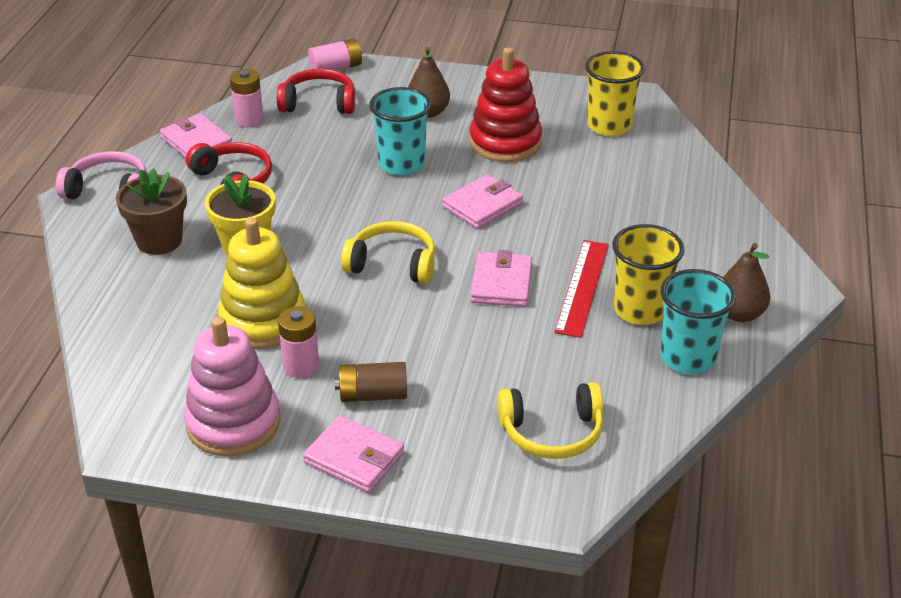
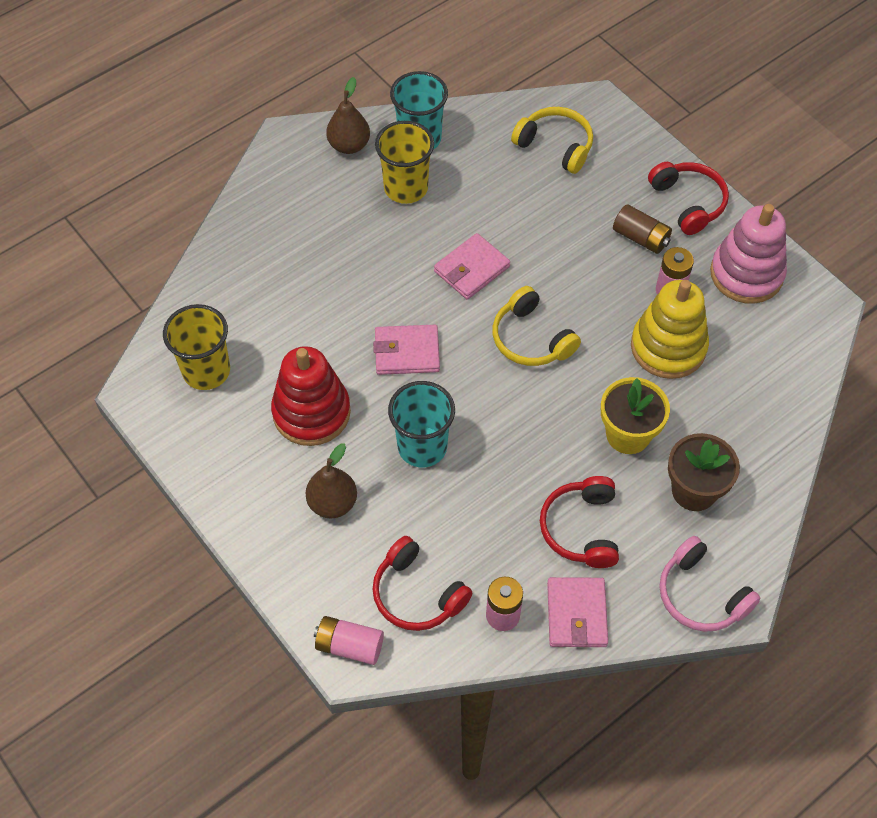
camera: 140 degrees left, 20 degrees up
pink wallet [303,415,404,493] -> red headphones [648,162,729,235]
red ruler [554,240,609,338] -> none

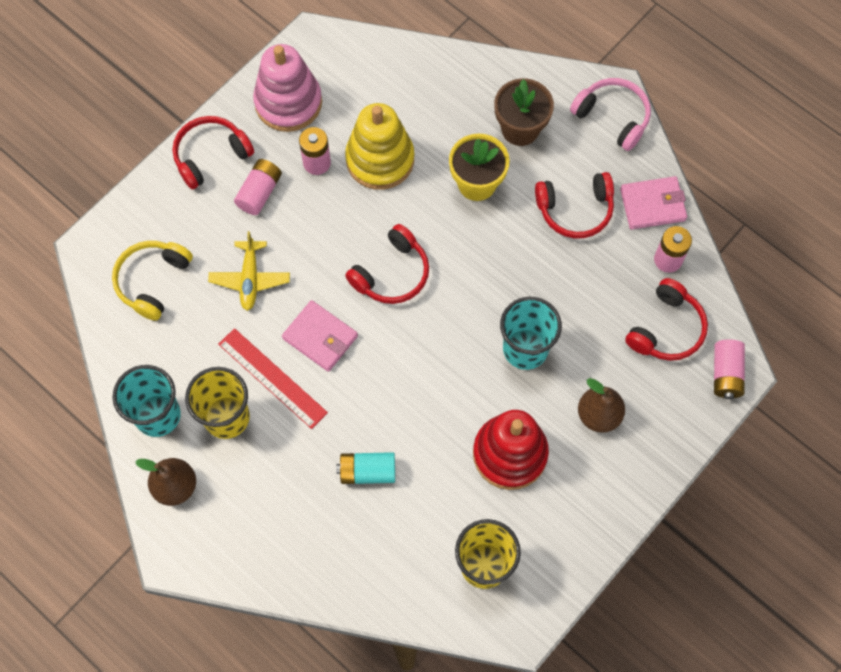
camera: 100 degrees left, 10 degrees up
pink wallet [373,325,440,375] -> none
yellow headphones [492,286,581,366] -> red headphones [345,224,429,304]
brown battery [613,204,672,254] -> pink battery [234,159,282,215]
pink headphones [659,536,761,632] -> pink headphones turned 90 degrees counterclockwise [570,78,651,151]
none -> yellow plane [208,231,290,311]
none -> red ruler [218,328,328,429]
none -> turquoise battery [336,452,395,484]

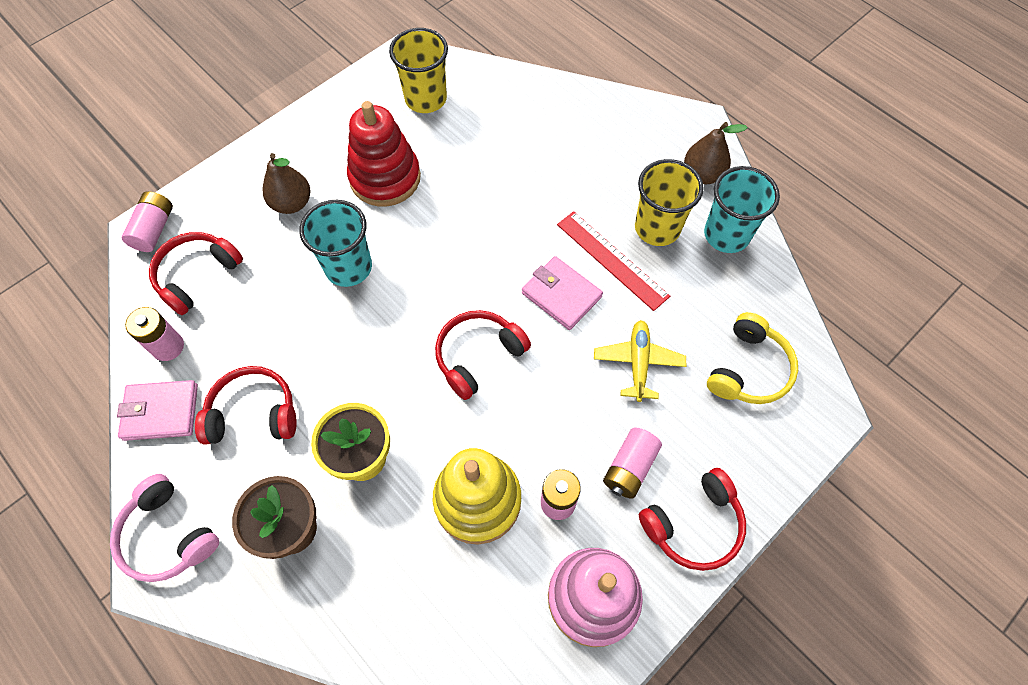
camera: 175 degrees left, 5 degrees down
turquoise battery [336,452,395,484] -> none

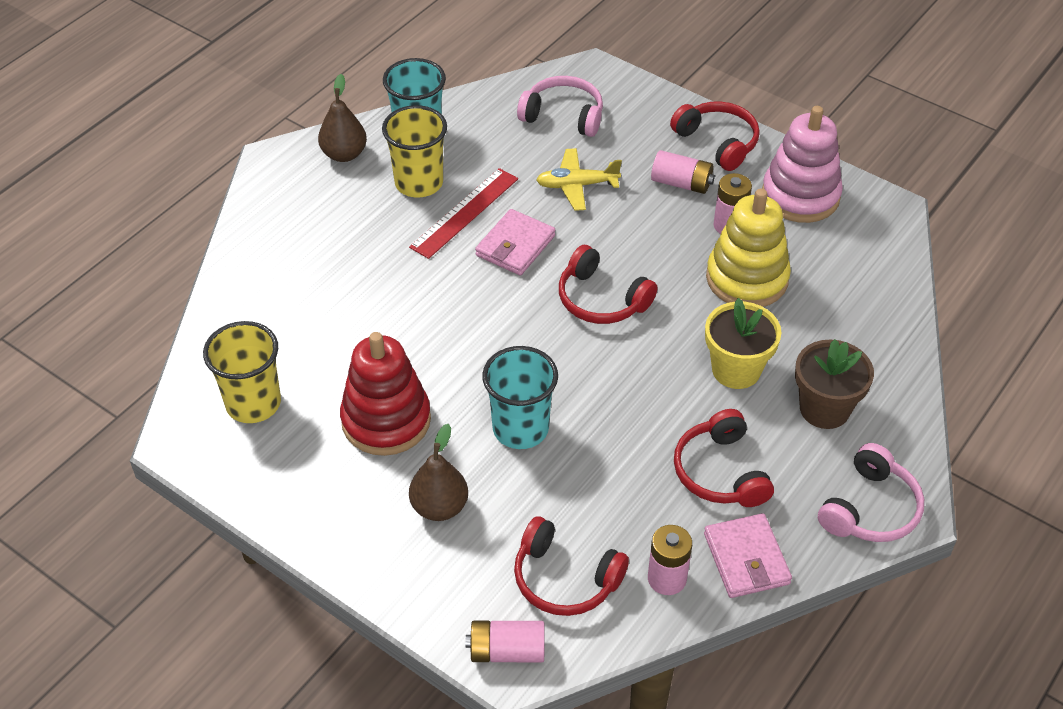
camera: 100 degrees left, 15 degrees down
yellow headphones [707,312,798,404] -> pink headphones [517,76,603,137]

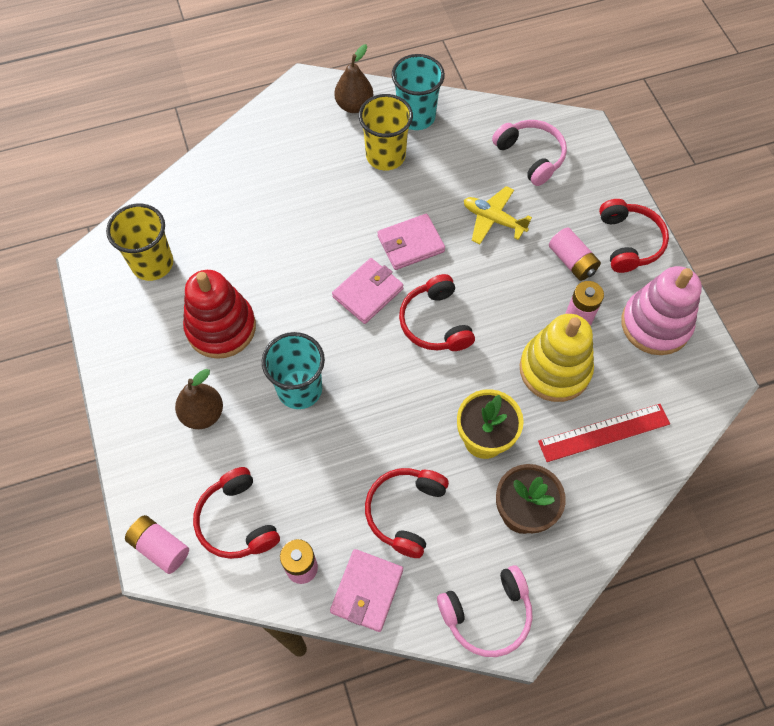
camera: 35 degrees right, 15 degrees up
red ruler [409,168,518,259] -> red ruler moved to [538,404,670,462]
none -> pink wallet [332,258,404,324]

